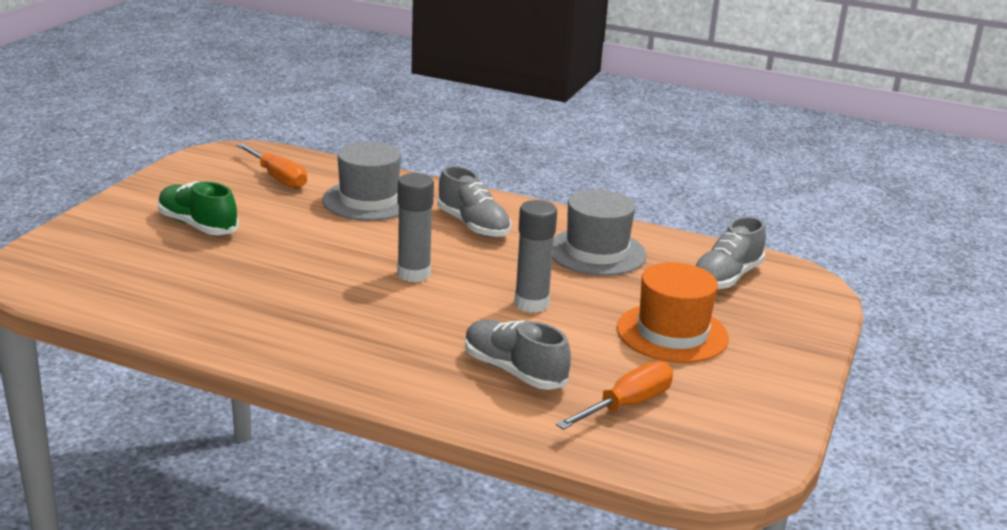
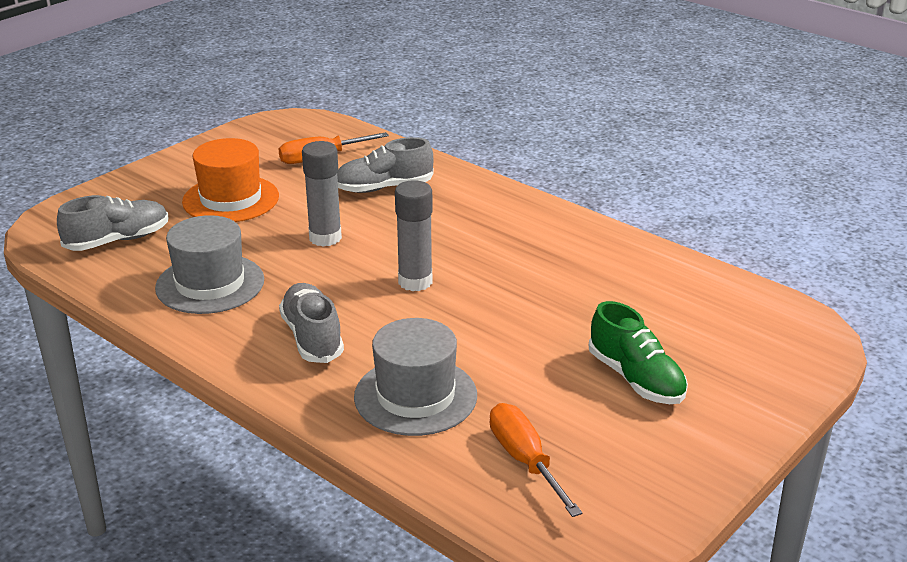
camera: 160 degrees left, 5 degrees up
grey shoe [465,320,571,390] -> grey shoe turned 105 degrees clockwise [337,137,434,193]

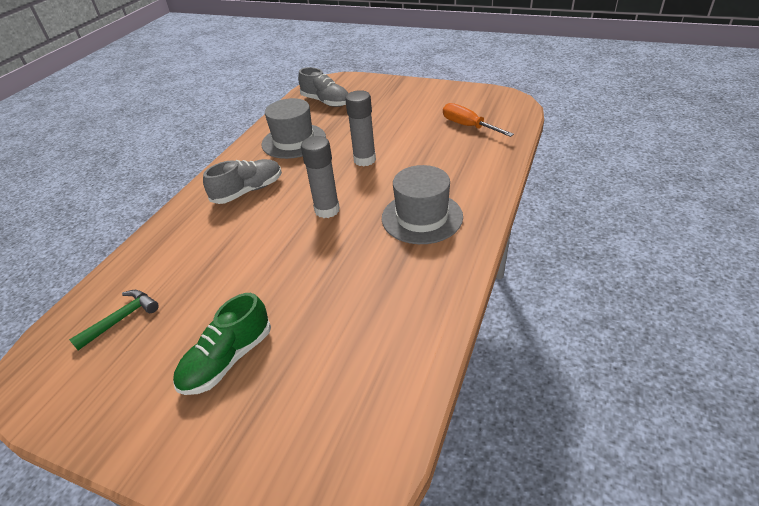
camera: 75 degrees right, 10 degrees up
orange hat [182,138,279,222] -> none
grey shoe [337,137,434,193] -> none
grey hat [354,318,477,436] -> grey hat moved to [382,165,463,244]
orange screwdriver [490,403,582,517] -> green hammer [69,290,159,350]

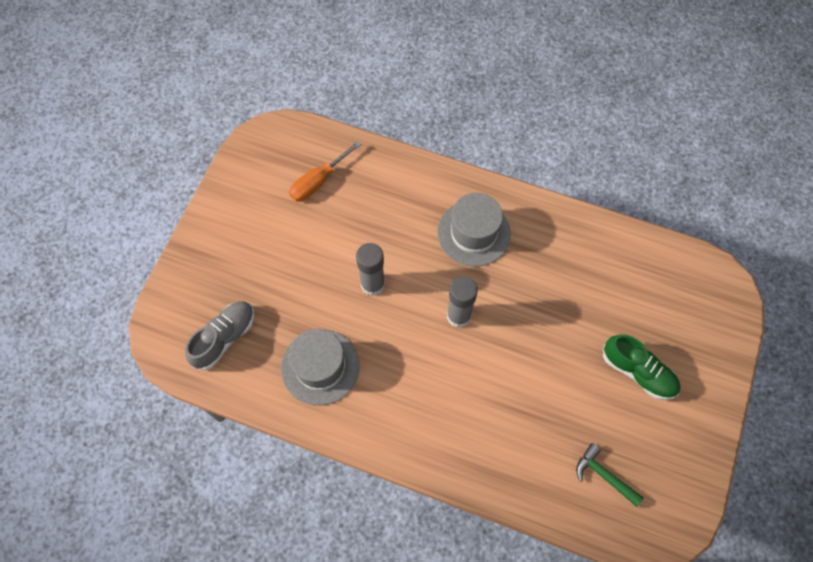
camera: 95 degrees left, 25 degrees up
grey shoe [203,159,282,204] -> none

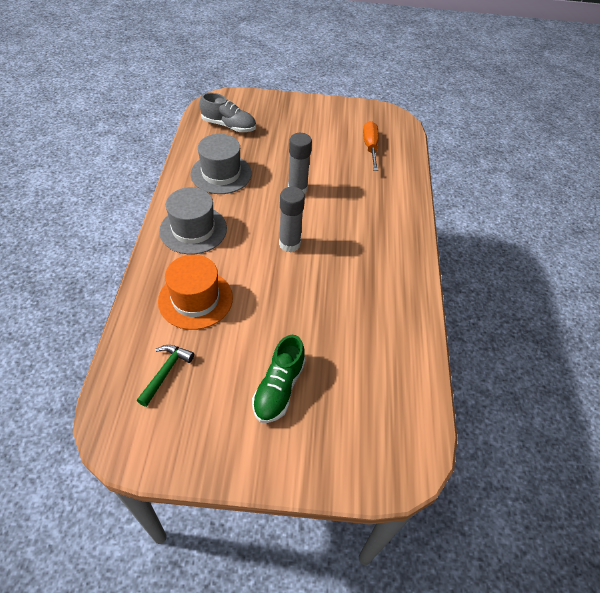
camera: 70 degrees right, 15 degrees down
orange screwdriver [289,141,361,202] -> orange screwdriver turned 60 degrees clockwise [363,121,379,171]
grey hat [438,193,511,267] -> grey hat moved to [159,187,227,254]
none -> orange hat [158,255,233,330]

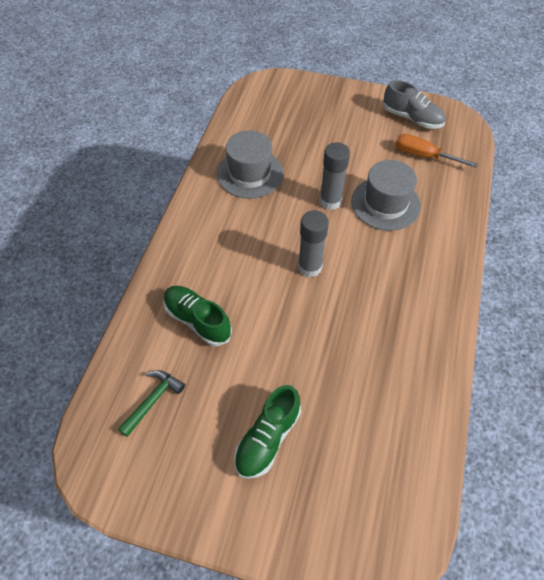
camera: 15 degrees right, 5 degrees up
orange hat [158,255,233,330] -> green shoe [163,286,232,346]
grey hat [159,187,227,254] -> grey hat moved to [351,160,421,231]
grey shoe [200,93,256,132] -> grey shoe moved to [383,80,446,129]
orange screwdriver [363,121,379,171] -> orange screwdriver turned 75 degrees counterclockwise [395,134,478,168]

